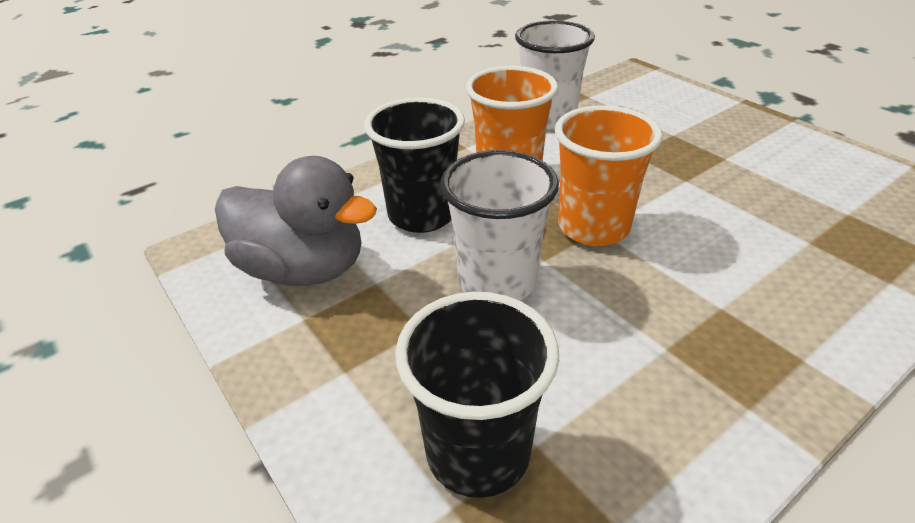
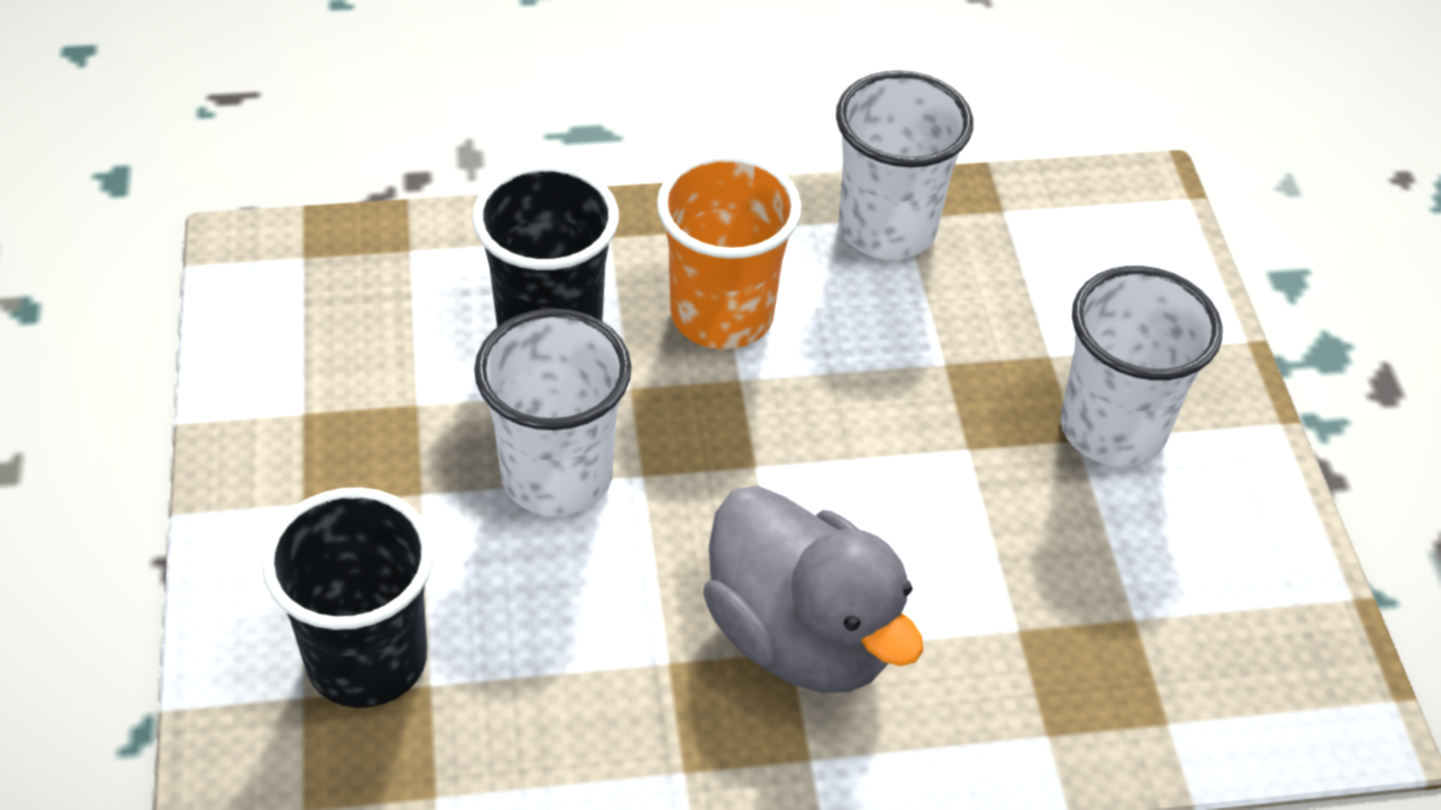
camera: 25 degrees right, 10 degrees up
grey duck [215,156,377,286] -> grey duck moved to [703,486,923,693]
orange cup [555,105,663,246] -> none
none -> white cup [1060,266,1222,467]

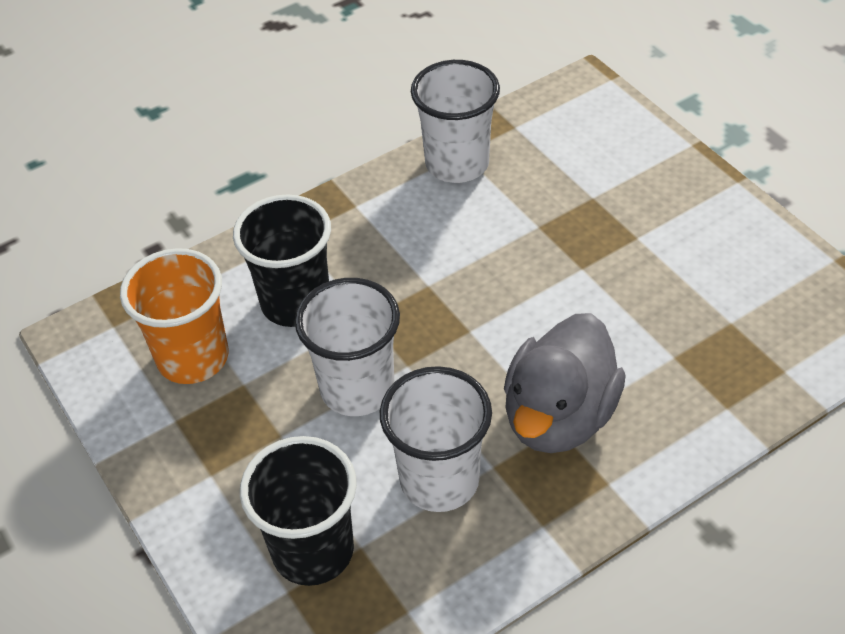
camera: 20 degrees left, 0 degrees up
orange cup [657,153,802,349] -> orange cup moved to [120,248,229,384]
grey duck [703,486,923,693] -> grey duck turned 90 degrees clockwise [504,313,626,453]
white cup [1060,266,1222,467] -> white cup moved to [380,366,492,512]

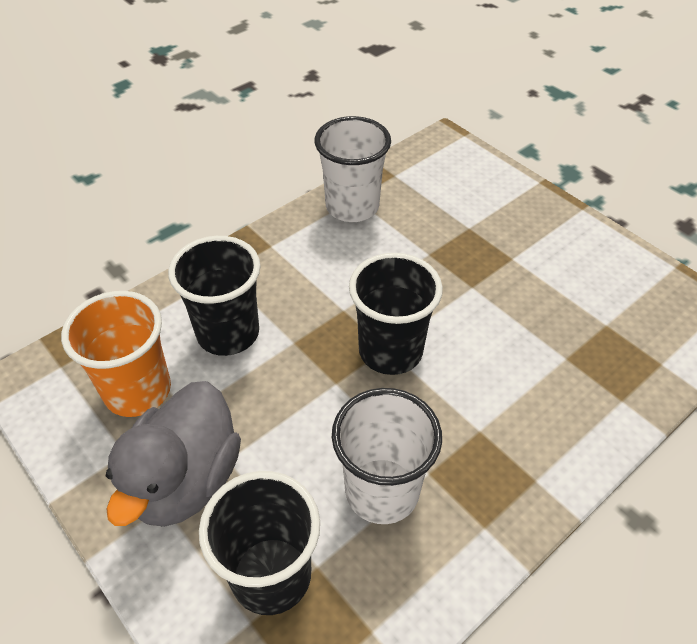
camera: 10 degrees left, 0 degrees up
white cup [295,278,400,416] -> none
grey duck [504,313,626,453] -> grey duck moved to [106,381,241,527]
none -> black cup [349,253,443,375]

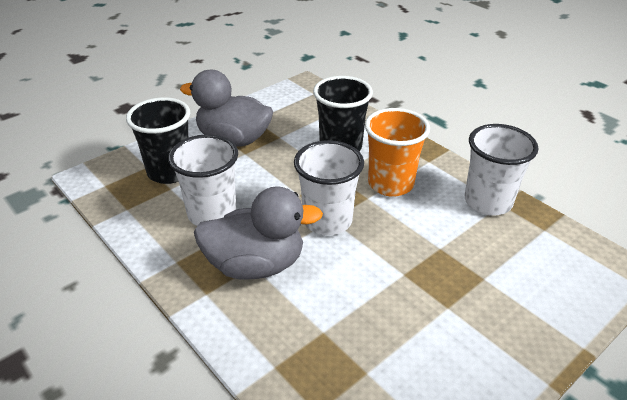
camera: 90 degrees right, 10 degrees down
orange cup [61,291,171,417] -> orange cup moved to [365,108,430,197]
black cup [349,253,443,375] -> white cup [294,140,364,235]
none -> grey duck [194,186,323,280]

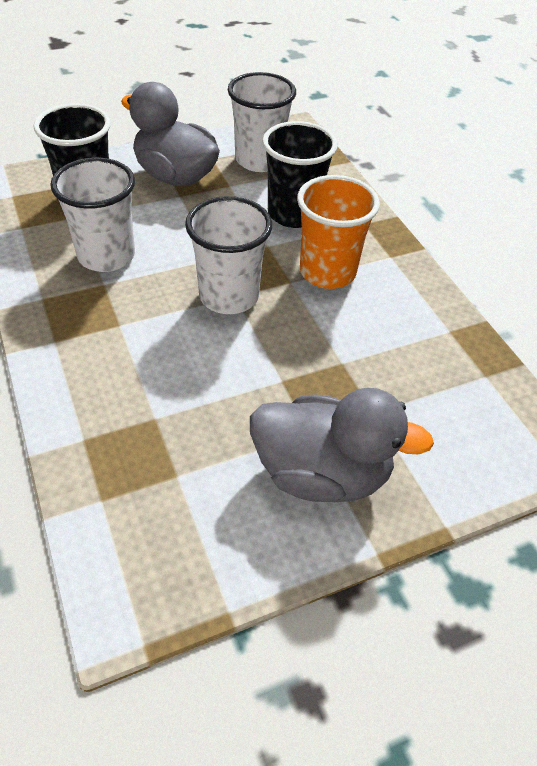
camera: 15 degrees right, 10 degrees up
grey duck [194,186,323,280] -> grey duck moved to [250,388,434,502]
white cup [465,124,539,216] -> white cup moved to [228,72,296,172]

